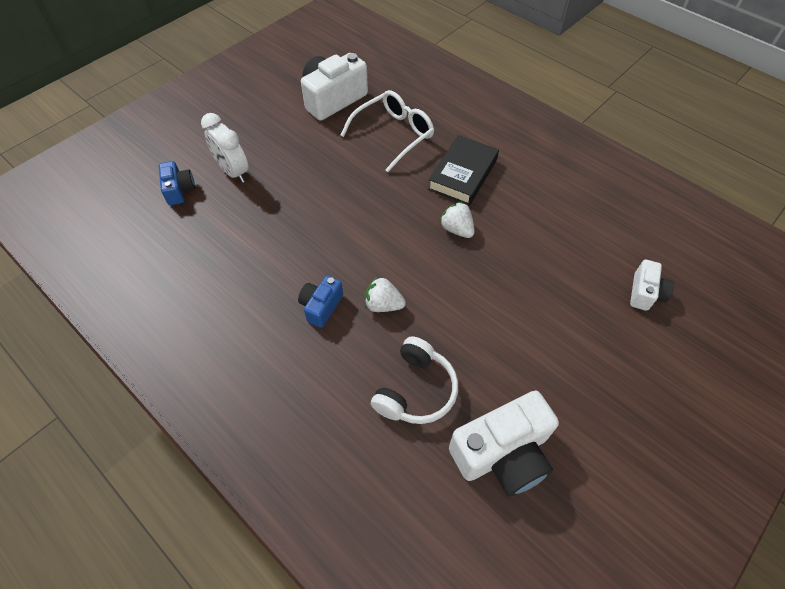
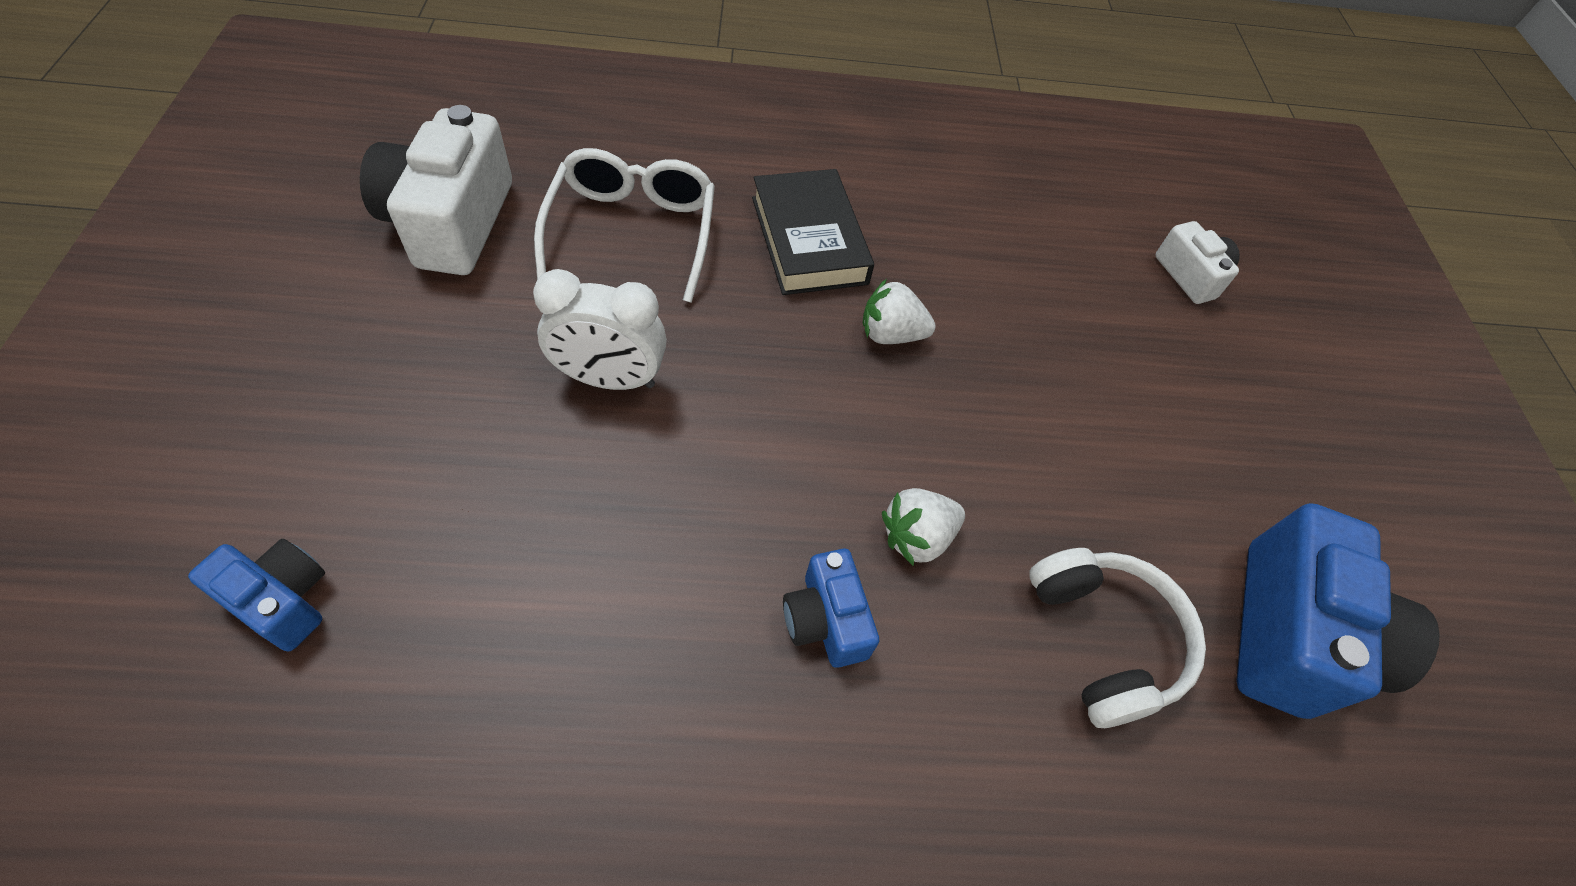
camera: 50 degrees left, 0 degrees up
white clock [201,113,248,183] -> white clock moved to [533,269,667,390]
white camera [449,391,559,496] -> blue camera [1236,503,1440,719]

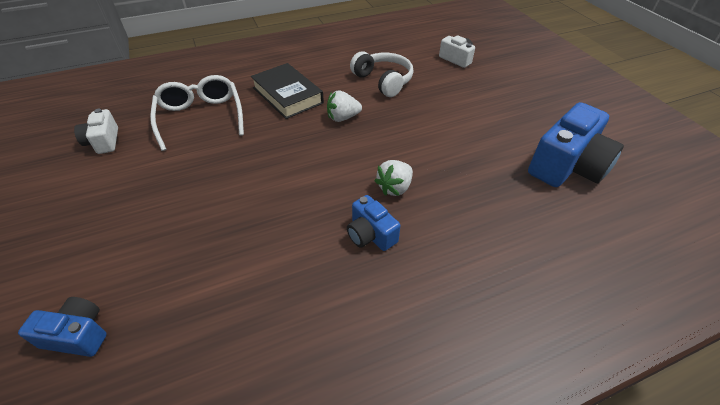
camera: 15 degrees left, 10 degrees down
white camera [360,105,512,275] -> white camera [74,109,118,154], size x0.54
white clock [533,269,667,390] -> none
white headphones [1030,548,1206,728] -> white headphones moved to [350,51,413,97]
blue camera [1236,503,1440,719] -> blue camera turned 45 degrees clockwise [528,102,624,187]

